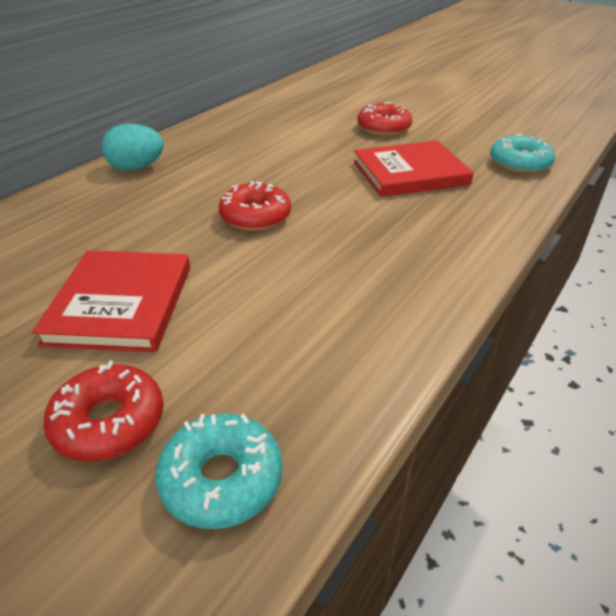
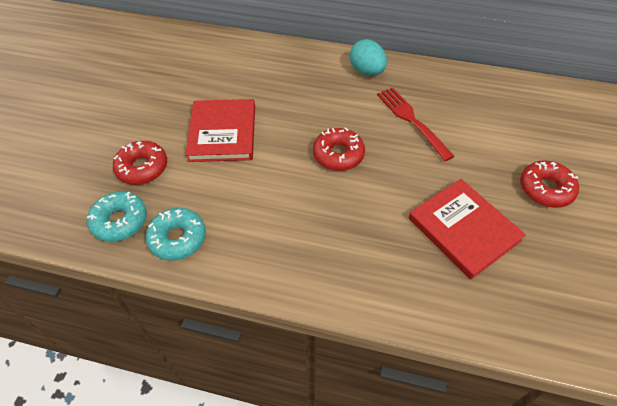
camera: 70 degrees right, 15 degrees up
red book [32,250,190,352] -> red book turned 75 degrees counterclockwise [186,99,255,162]
turquoise donut [490,133,555,174] -> turquoise donut moved to [146,208,206,261]
none -> red fork [377,87,455,161]

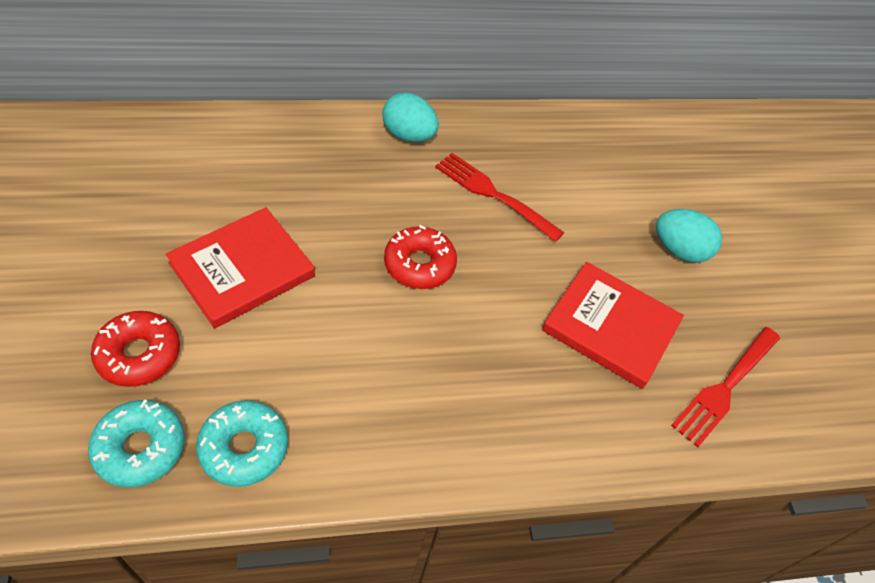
camera: 30 degrees left, 0 degrees up
red book [186,99,255,162] -> red book turned 75 degrees clockwise [166,207,315,328]
red donut [520,160,579,208] -> turquoise egg [656,209,722,263]
none -> red fork [671,327,780,448]

